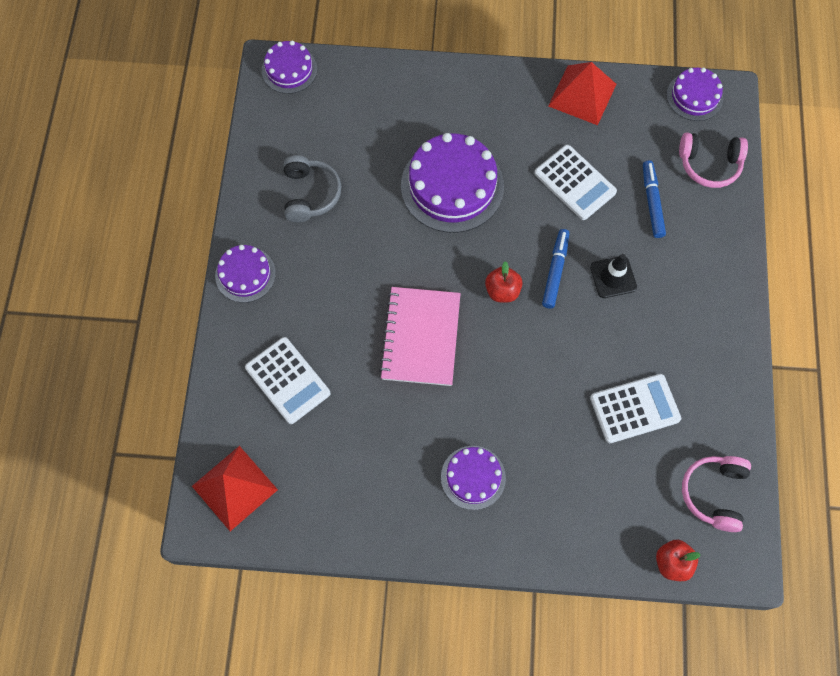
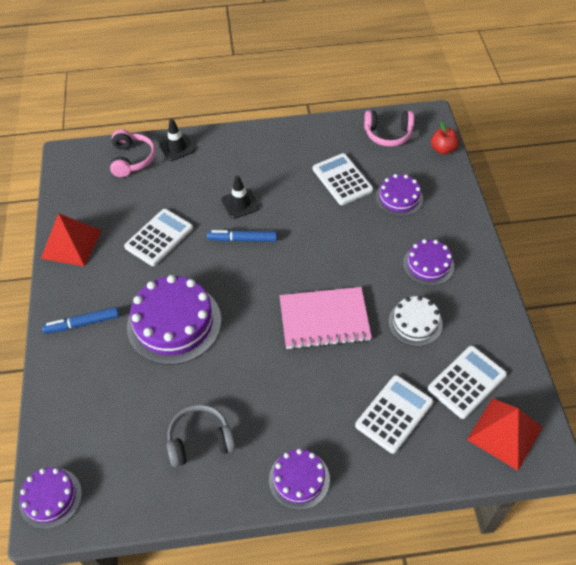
camera: 100 degrees left, 15 degrees down
red apple [485,261,523,303] -> none
blue marker [643,160,666,238] -> blue marker moved to [42,307,119,334]
purple cake [667,68,723,121] -> purple cake moved to [375,174,423,217]
none -> black traffic cone [159,119,195,161]
none -> white cake [389,296,443,346]
none -> white calculator [428,346,507,419]

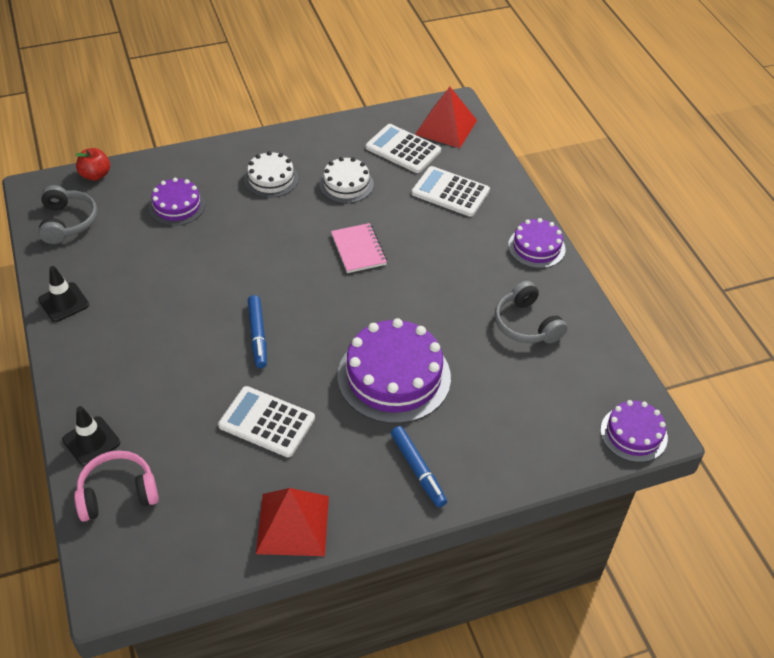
camera: 105 degrees left, 5 degrees down
black traffic cone [221,175,259,219] -> black traffic cone moved to [38,266,89,322]
pink notebook [280,287,372,350] -> pink notebook [331,223,387,273], size x0.63
white calculator [313,153,373,205] -> none
pink headphones [364,110,414,147] -> grey headphones [38,185,98,244]
purple cake [403,239,454,286] -> white cake [244,151,298,198]

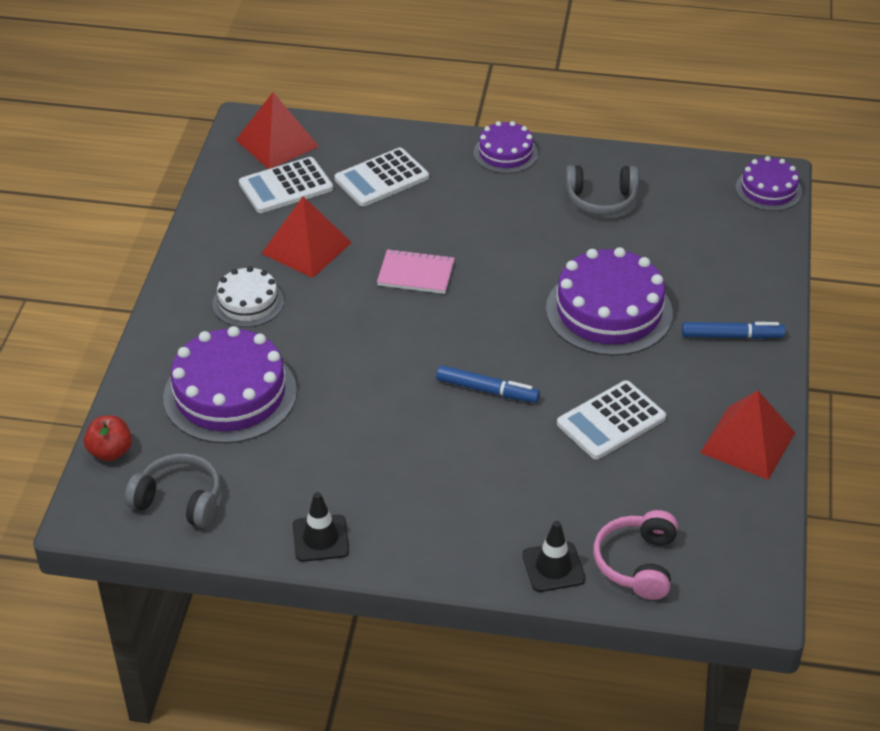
camera: 60 degrees left, 5 degrees down
purple cake [149,177,205,226] -> purple cake [163,326,297,443], size x1.77
white cake [319,157,374,203] -> red pyramid [261,196,352,278]

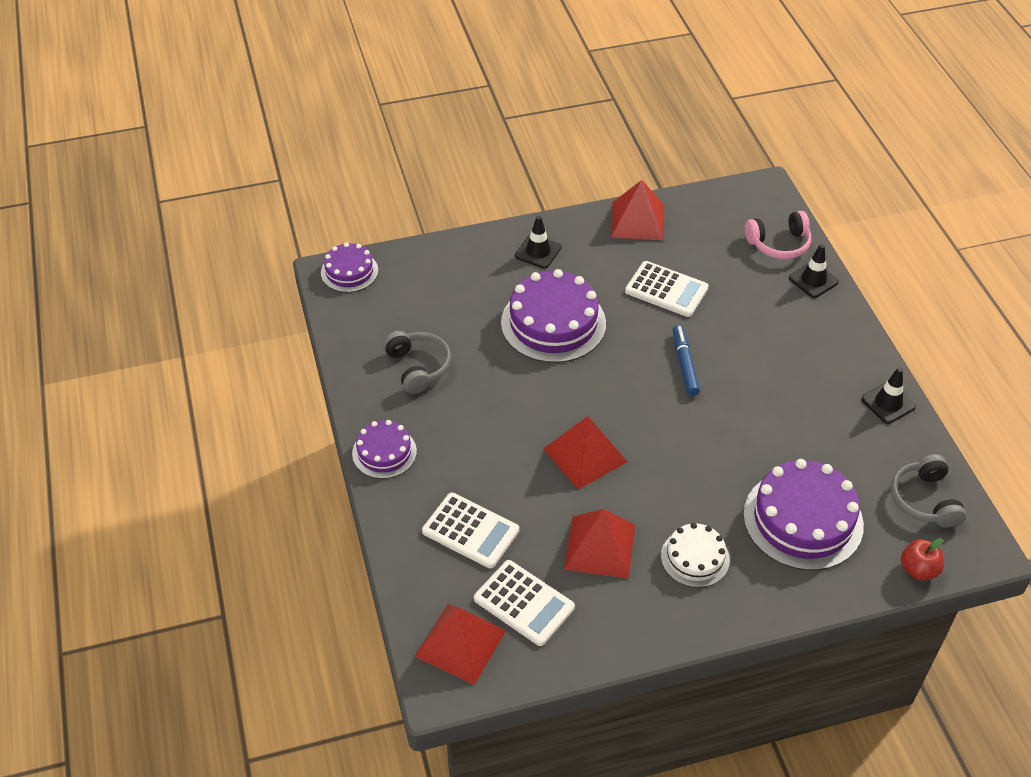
camera: 115 degrees left, 5 degrees up
pink notebook [377,249,455,294] -> red pyramid [543,416,627,490]
blue marker [682,322,786,339] -> black traffic cone [515,216,561,268]

